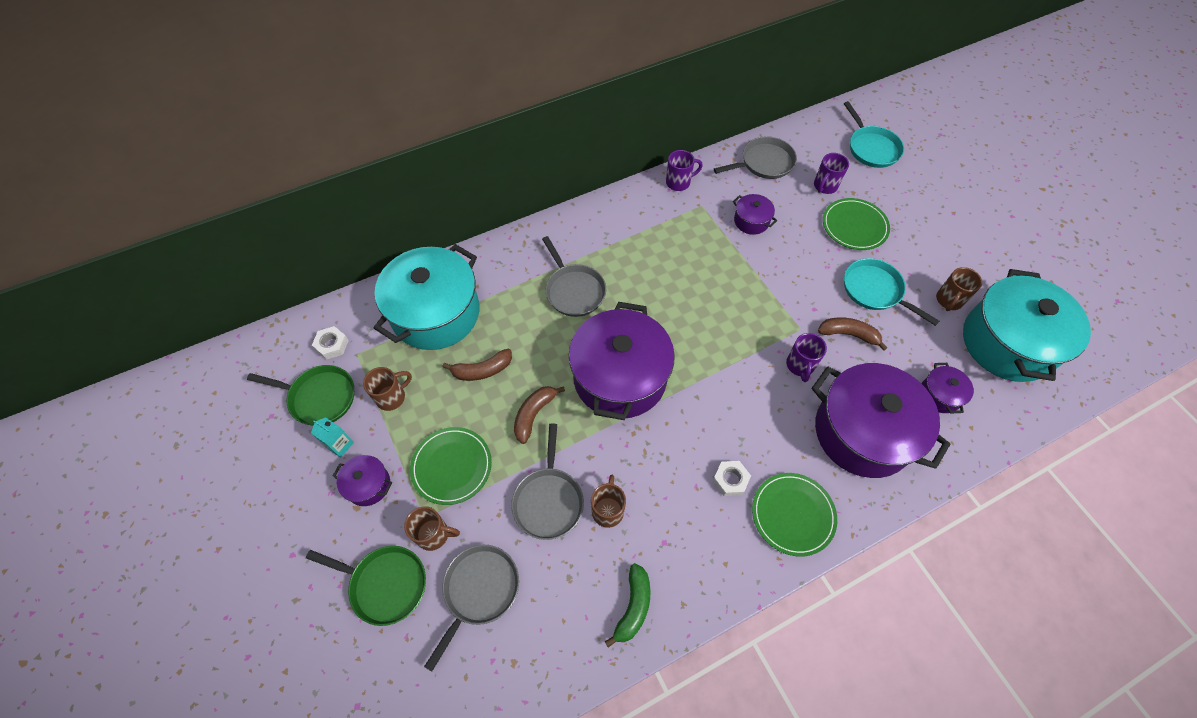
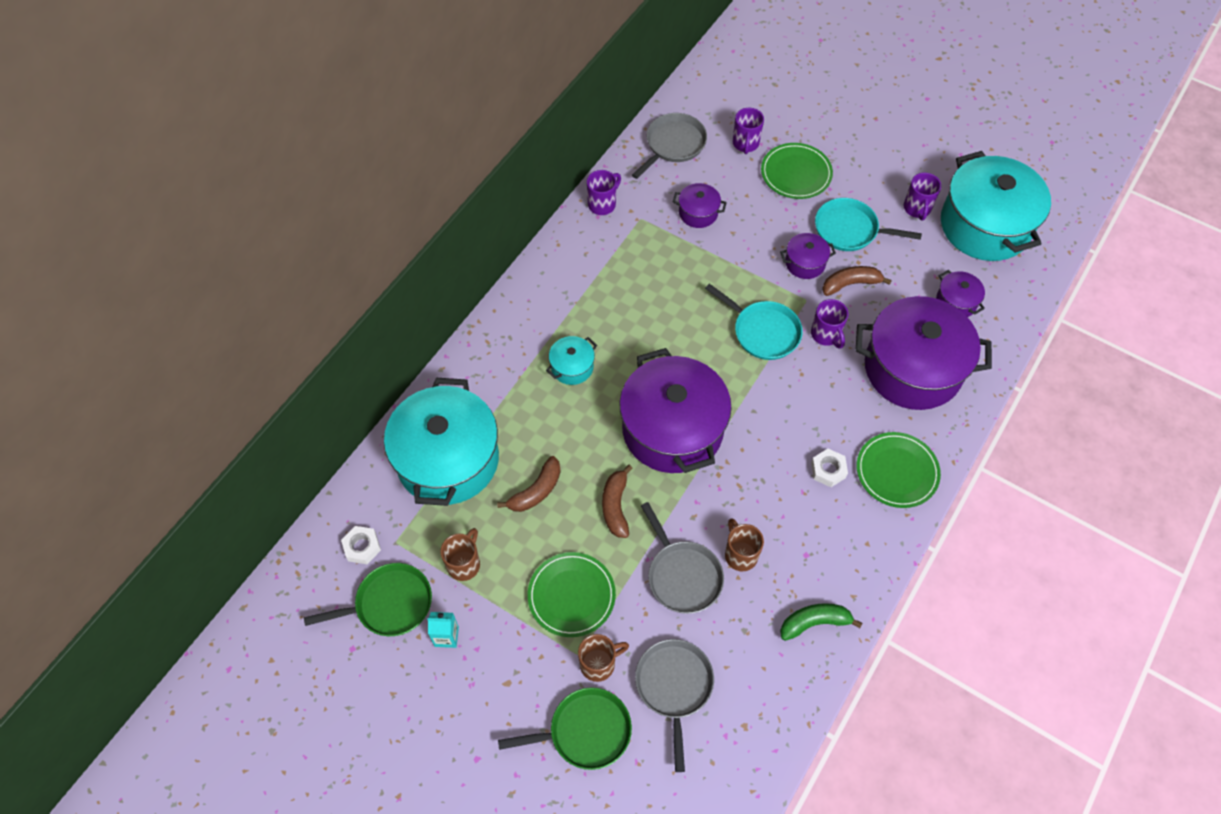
camera: 30 degrees left, 0 degrees up
purple pot [333,455,392,506] -> purple pot moved to [780,233,836,279]
grey pan [542,236,606,317] -> turquoise pot [546,336,597,385]
green banana [605,563,650,647] -> green banana turned 90 degrees counterclockwise [780,603,863,641]
turquoise pan [844,101,904,168] -> turquoise pan moved to [705,284,803,360]
brown mug [936,267,982,311] -> purple mug [904,173,941,221]

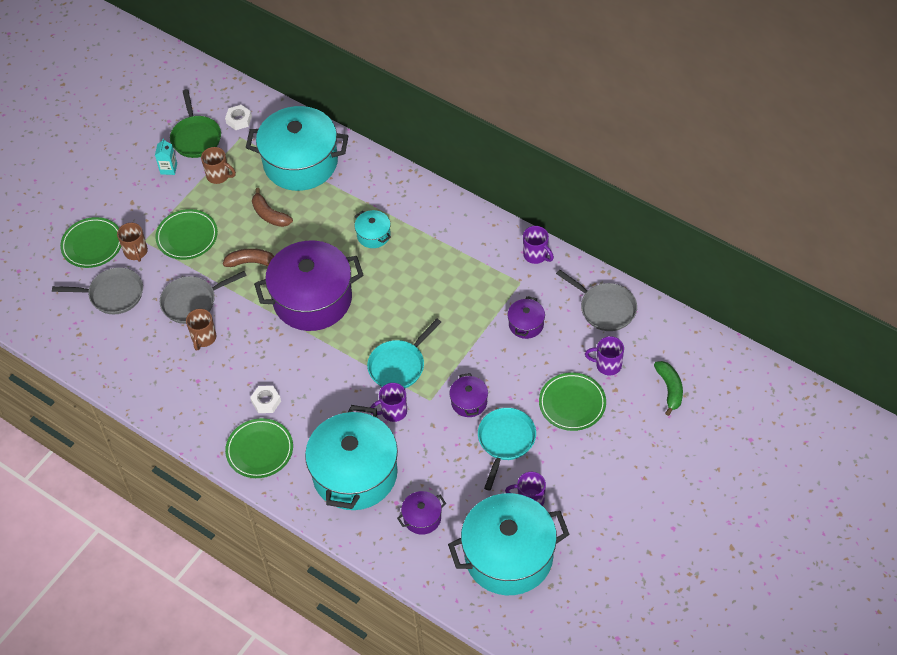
camera: 95 degrees right, 5 degrees down
green pan [498,687,632,770] -> green plate [60,217,121,268]
brown mug [725,518,764,571] -> brown mug turned 120 degrees clockwise [186,309,216,350]
green banana [780,603,863,641] -> green banana moved to [654,361,683,416]
brown banana [822,266,892,296] -> none
purple pot [856,296,992,410] -> turquoise pot [305,405,398,510]

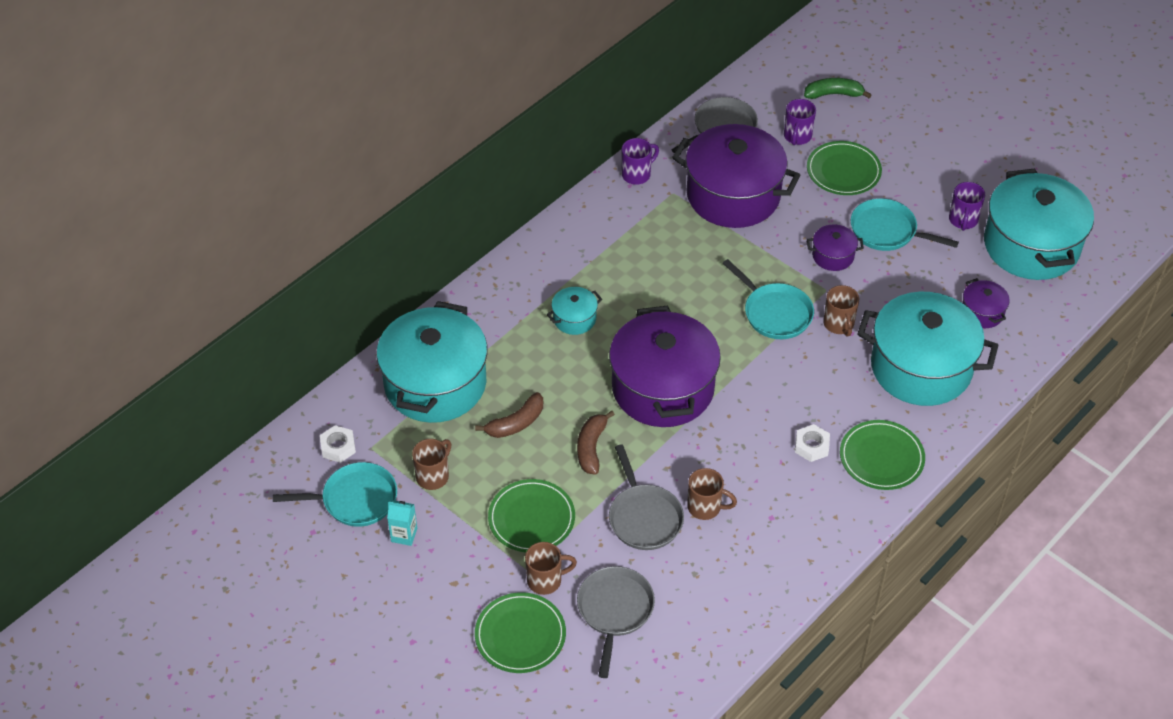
camera: 85 degrees left, 5 degrees down
green pan [170,89,221,158] -> turquoise pan [273,462,397,527]
purple mug [370,383,407,422] -> brown mug [823,285,859,336]
purple pot [508,296,545,339] -> purple pot [672,124,800,228], size x2.30

